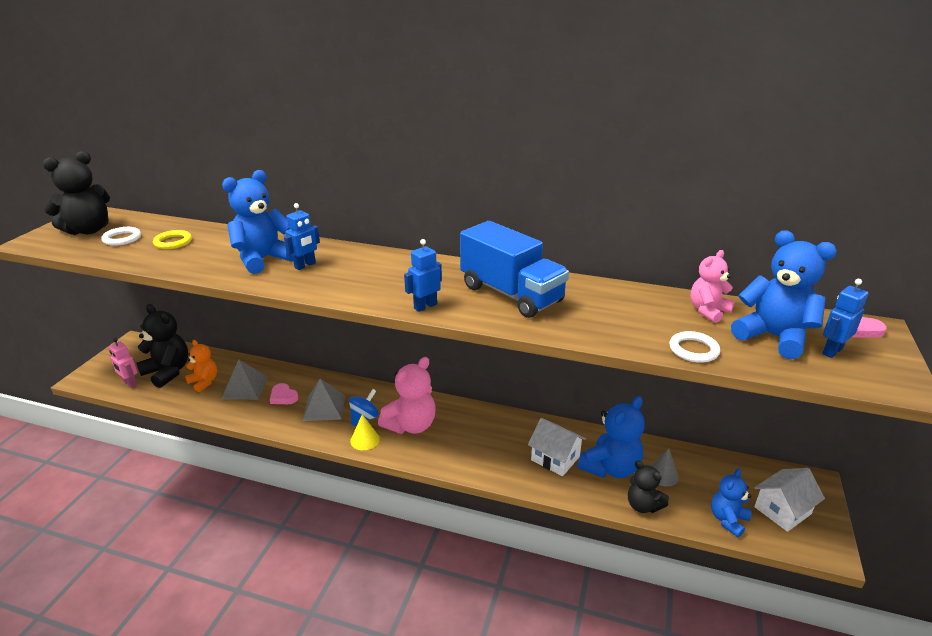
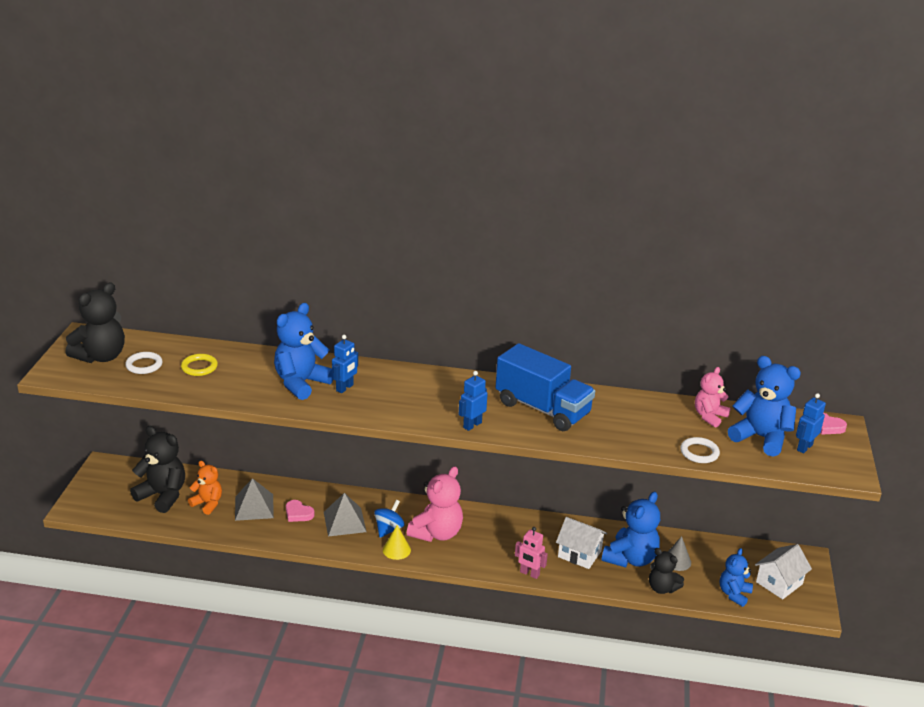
camera: 10 degrees left, 0 degrees up
pink robot [108,338,138,388] -> pink robot moved to [515,527,548,579]

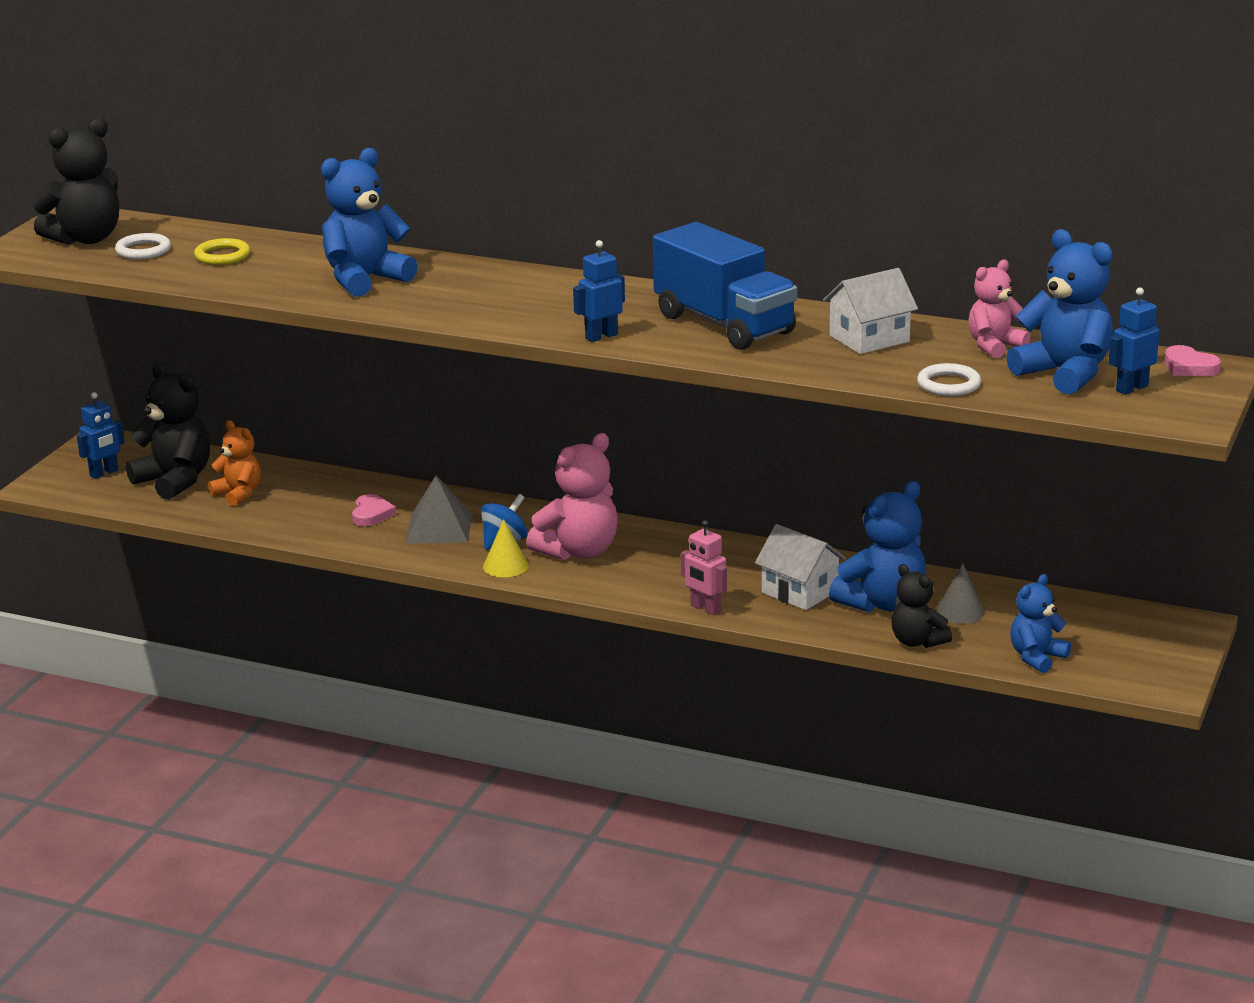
camera: 15 degrees right, 5 degrees down
grey pyramid [235,478,274,521] -> none
pink heart [286,500,315,522] -> pink heart turned 135 degrees counterclockwise [352,494,396,527]
blue robot [332,335,358,393] -> blue robot moved to [77,392,125,479]
white house [755,544,812,599] -> white house moved to [823,268,918,354]

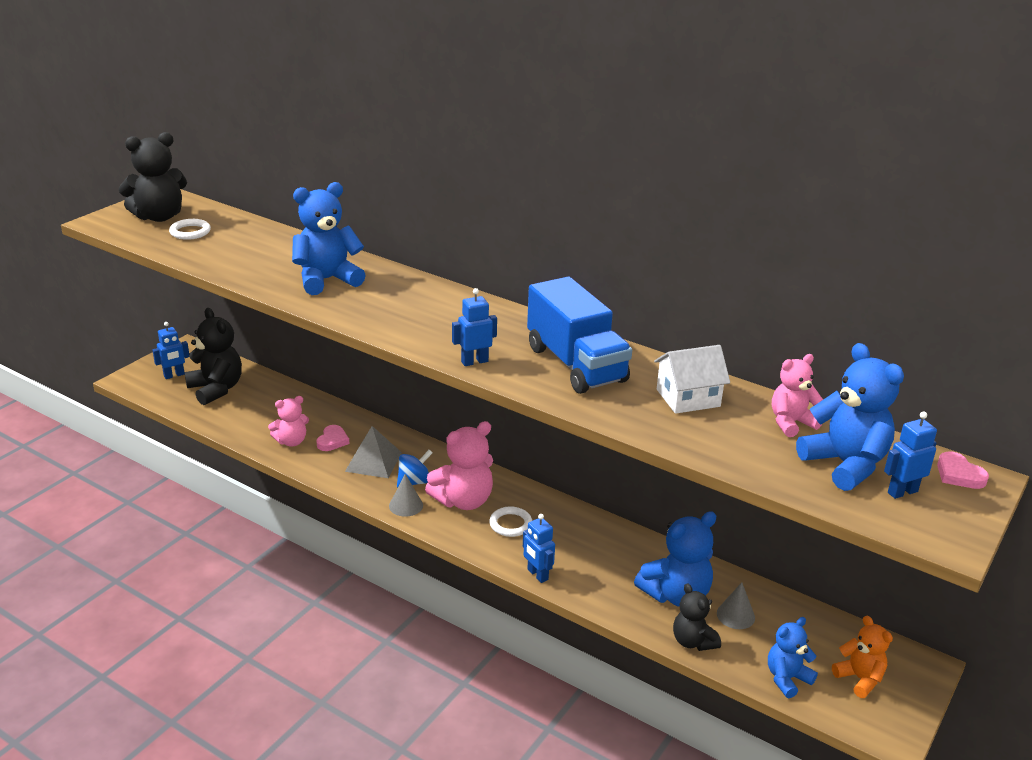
camera: 10 degrees right, 5 degrees up
yellow ring [194,238,250,265] -> none
orange teddy bear [208,420,261,506] -> orange teddy bear moved to [832,616,893,698]
yellow cone [483,519,529,577] -> grey cone [389,474,423,517]
pink robot [681,520,727,615] -> blue robot [523,514,555,583]
white house [755,524,846,610] -> none
white ring [917,363,981,396] -> white ring moved to [489,506,532,537]
none -> pink teddy bear [268,396,309,446]

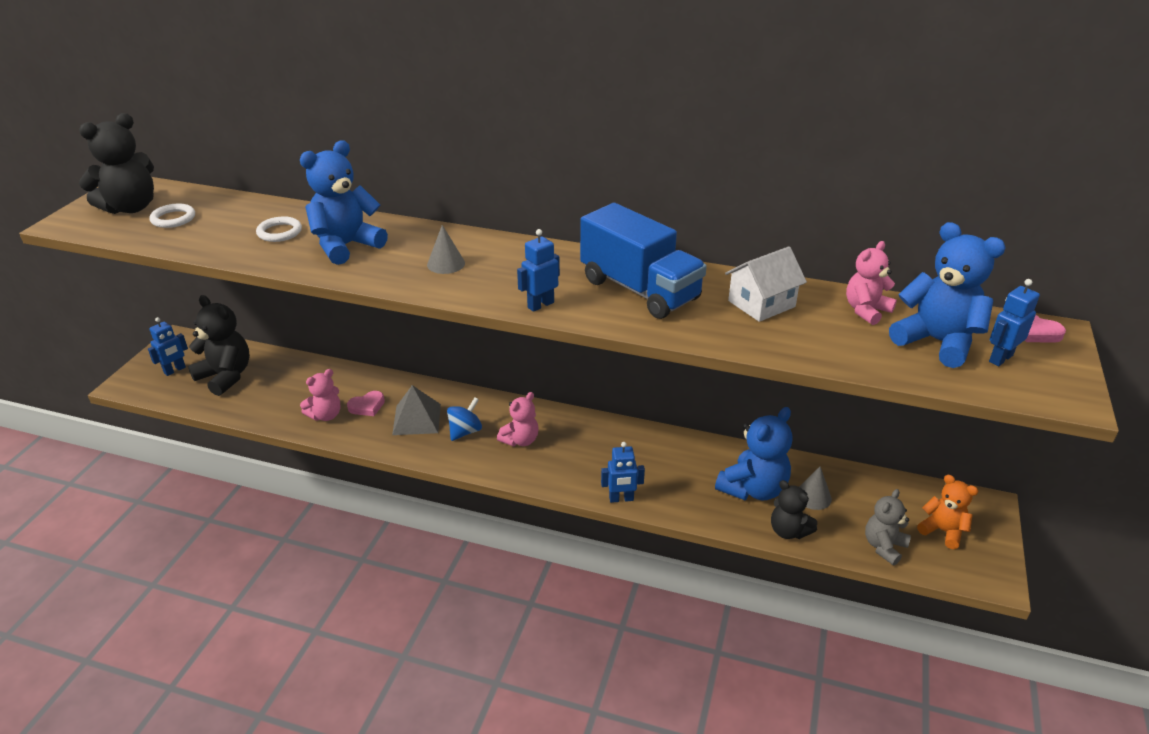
camera: 15 degrees left, 5 degrees up
pink heart [316,425,350,451] -> pink heart turned 60 degrees clockwise [347,391,385,416]
grey cone [389,474,423,517] -> grey cone moved to [427,225,465,274]
pink teddy bear [425,421,493,510] -> pink teddy bear [497,392,538,446], size x0.62
white ring [489,506,532,537] -> white ring moved to [256,216,302,242]
blue robot [523,514,555,583] -> blue robot turned 45 degrees counterclockwise [601,442,645,503]
blue teddy bear [768,617,818,698] -> grey teddy bear [865,489,911,565]

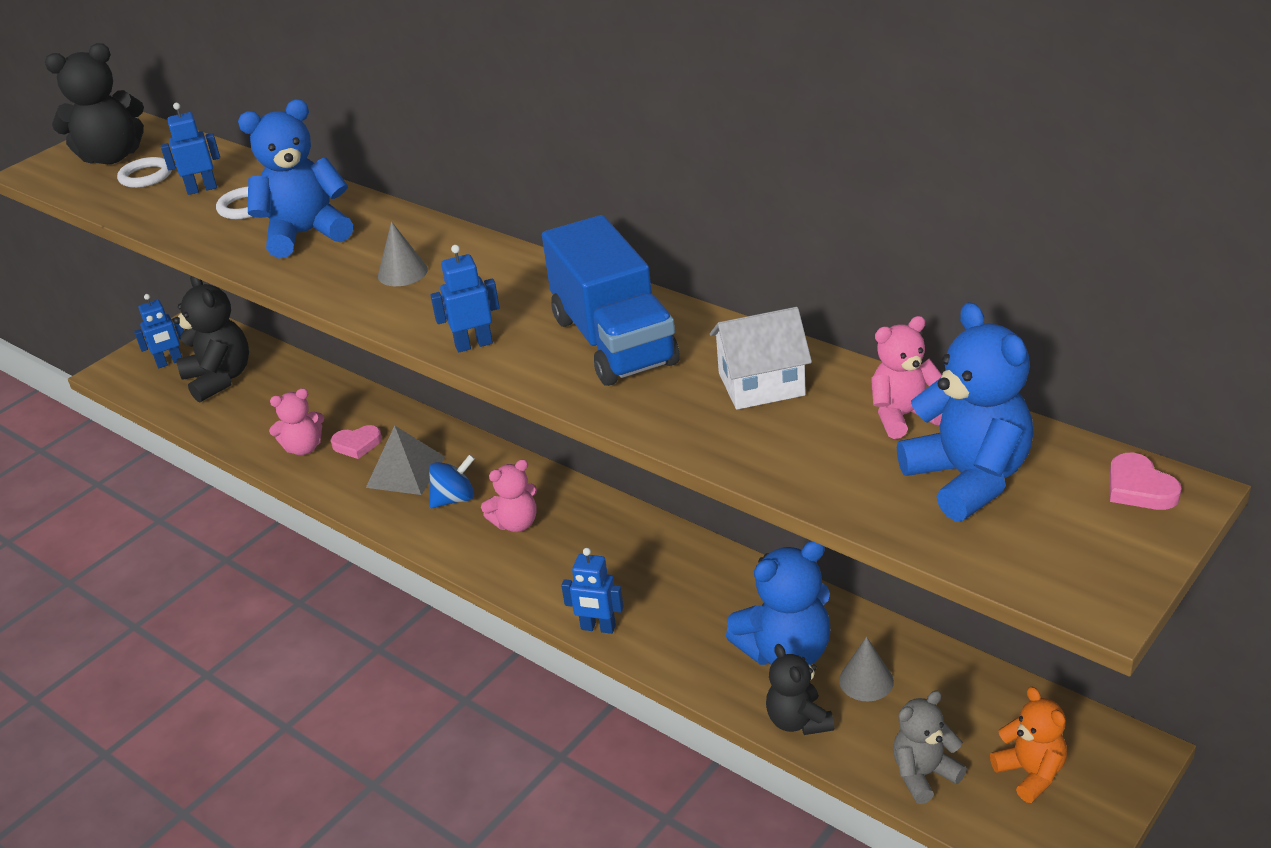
camera: 25 degrees right, 0 degrees up
blue robot [989,279,1040,366] -> blue robot moved to [161,103,220,195]

